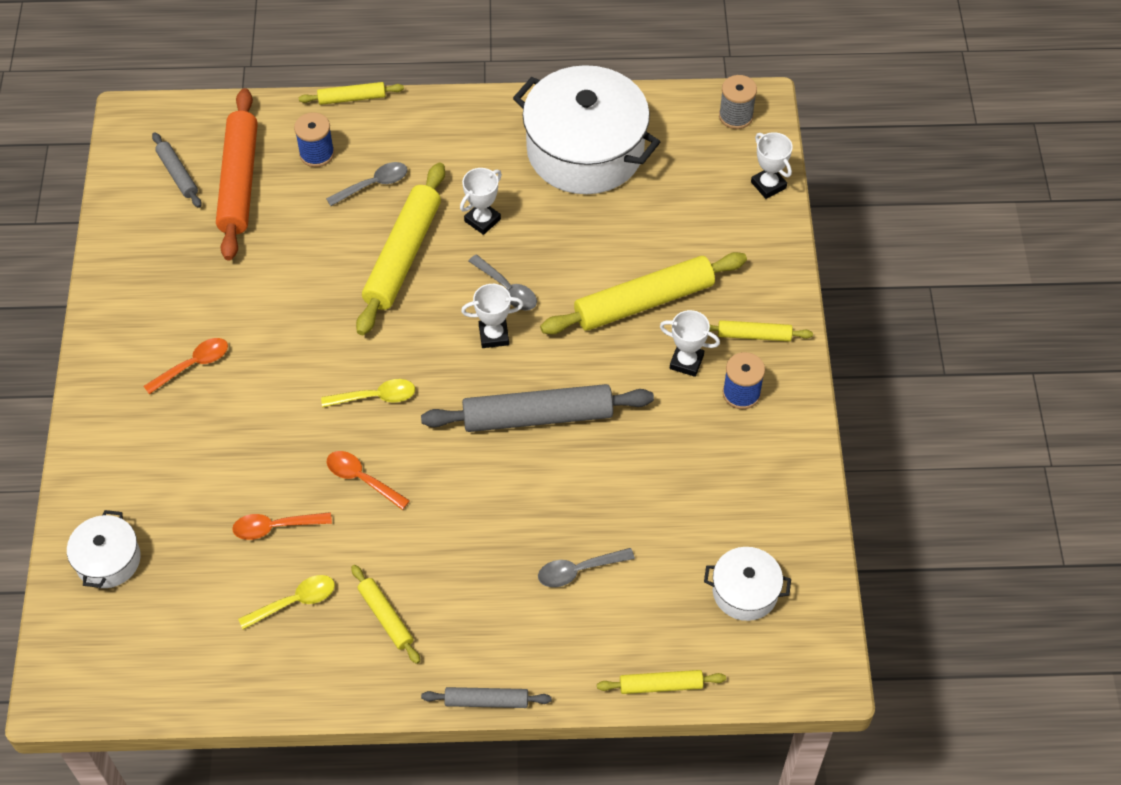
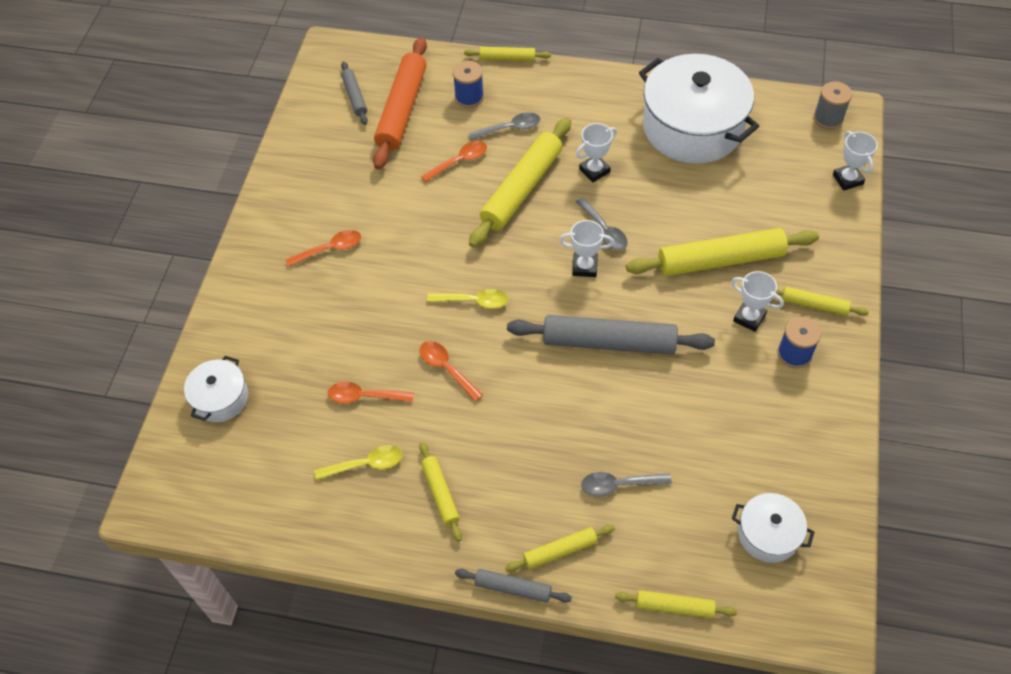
camera: 15 degrees right, 0 degrees up
none -> orange spoon [421,141,487,182]
none -> yellow rolling pin [505,525,615,572]

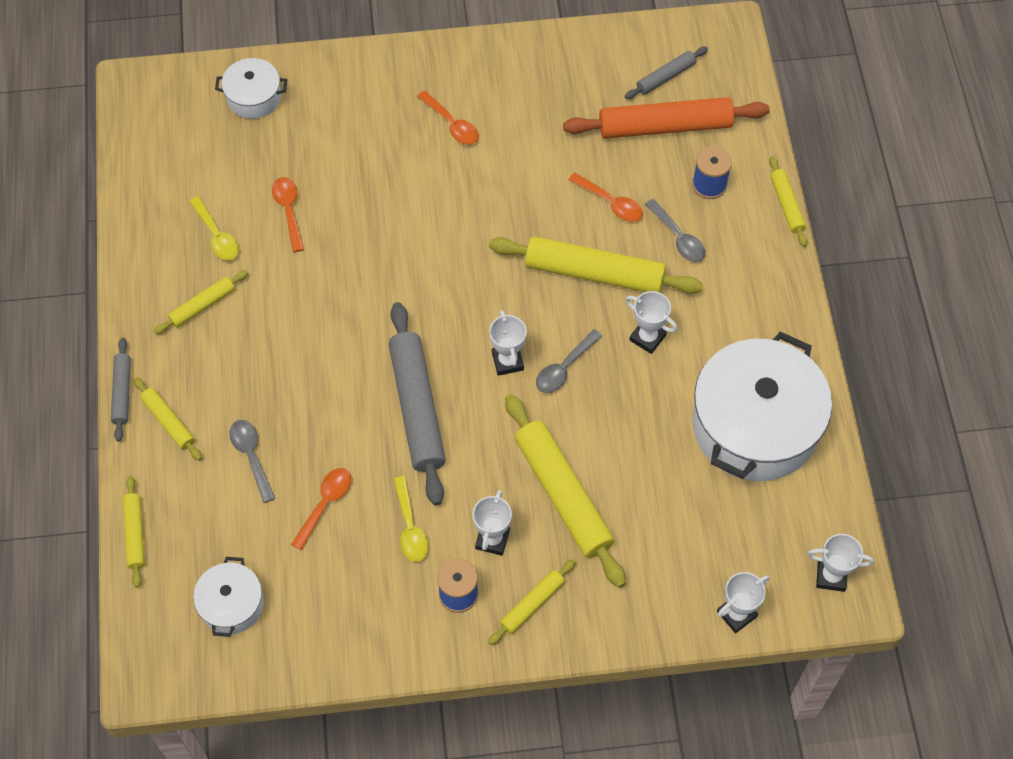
camera: 70 degrees right, 5 degrees up
orange spoon [419,341,483,402] -> orange spoon moved to [291,468,351,551]
yellow spoon [427,289,508,309] -> yellow spoon moved to [393,476,429,562]
yellow rolling pin [776,287,869,316] -> yellow rolling pin turned 45 degrees clockwise [488,560,576,645]
grey spool [813,82,852,129] -> white trophy [807,534,874,592]

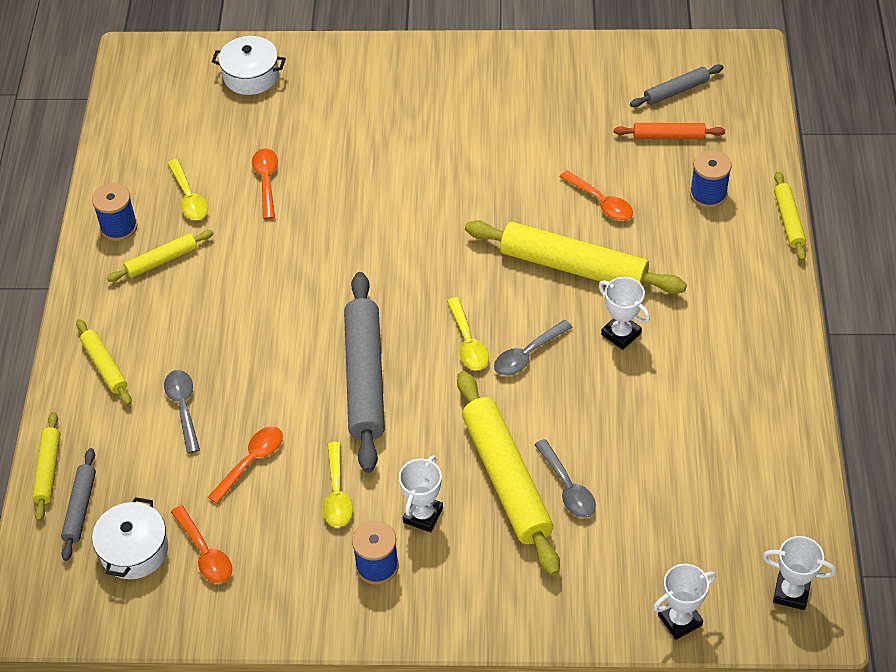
camera: 10 degrees right, 10 degrees down
grey rolling pin [111,338,131,442] -> grey rolling pin moved to [61,448,96,561]
orange spoon [417,91,479,145] -> orange spoon moved to [171,505,232,583]
yellow rolling pin [488,560,576,645] -> none
white trophy [489,310,527,376] -> yellow spoon [447,297,489,370]
orange rolling pin [563,97,770,139] -> orange rolling pin [614,123,725,139], size x0.51
grey spoon [645,199,706,262] -> grey spoon moved to [534,439,596,518]
white pot [693,331,832,481] -> none
none -> blue spool [92,183,138,241]

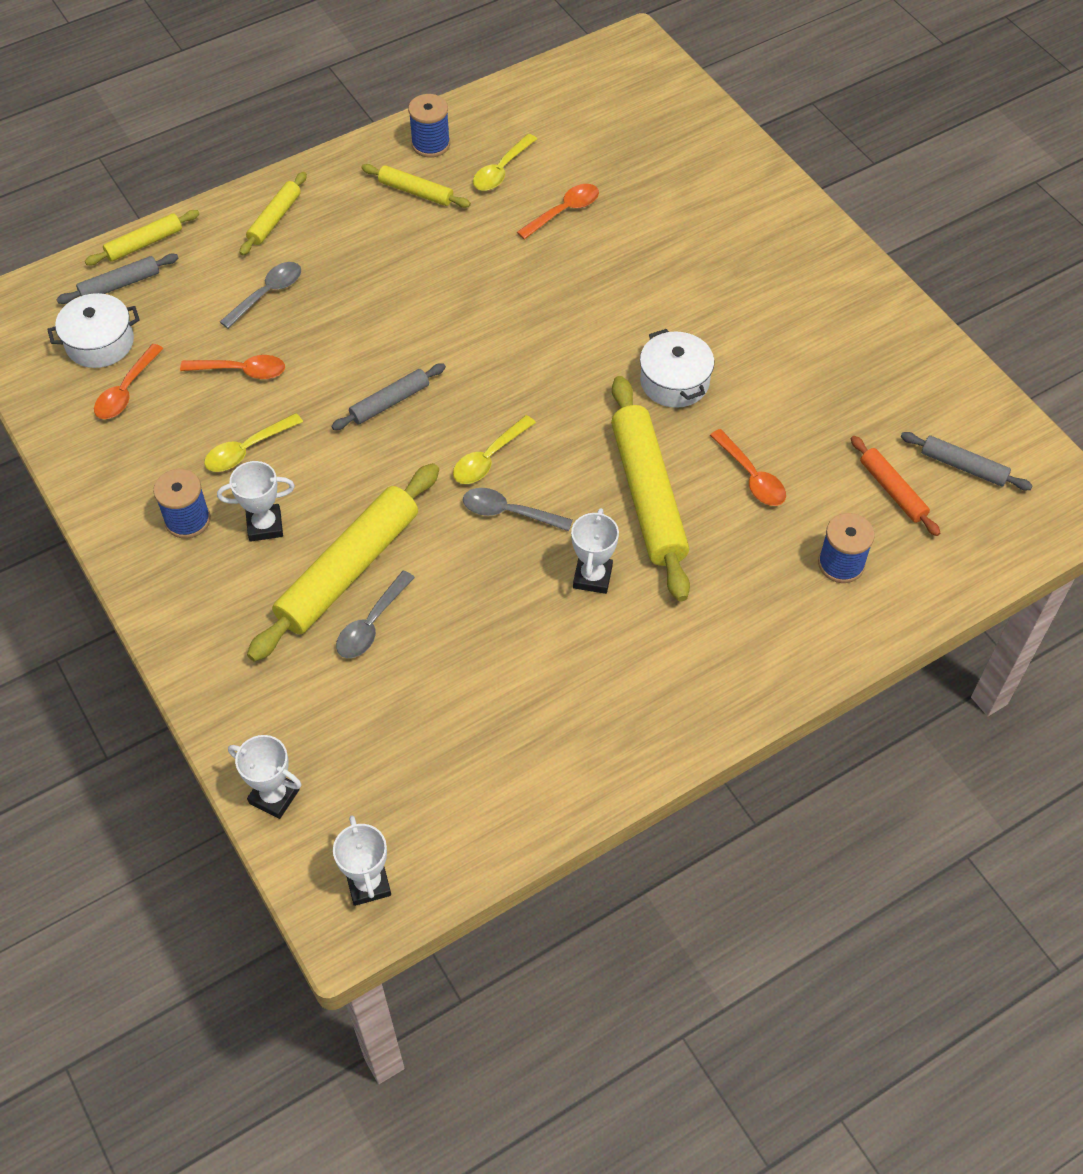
camera: 55 degrees right, 5 degrees up
white pot [212,36,286,95] -> white pot moved to [640,329,714,408]
grey rolling pin [344,272,385,473] -> grey rolling pin [331,363,446,430], size x0.51
orange spoon [560,170,633,221] -> orange spoon turned 45 degrees counterclockwise [710,429,786,506]
yellow rolling pin [774,172,806,261] -> none

